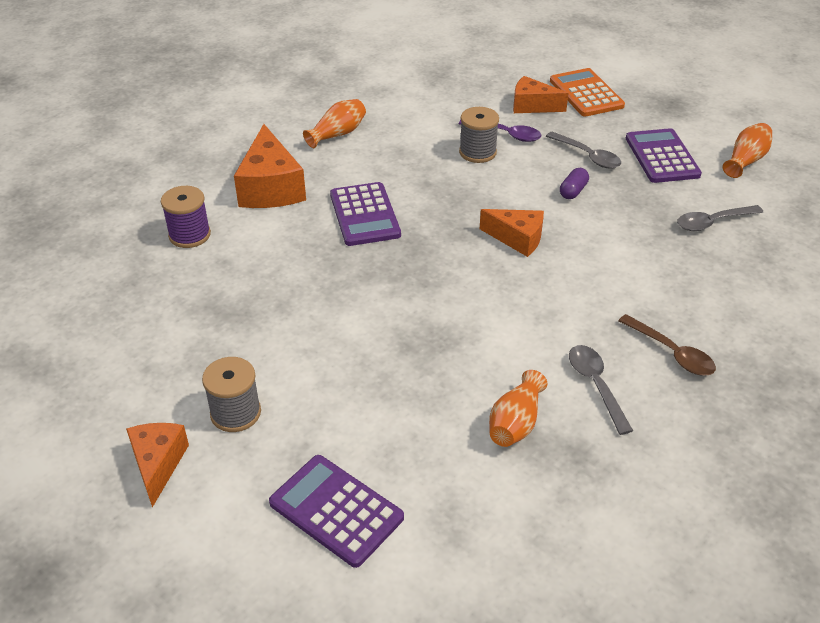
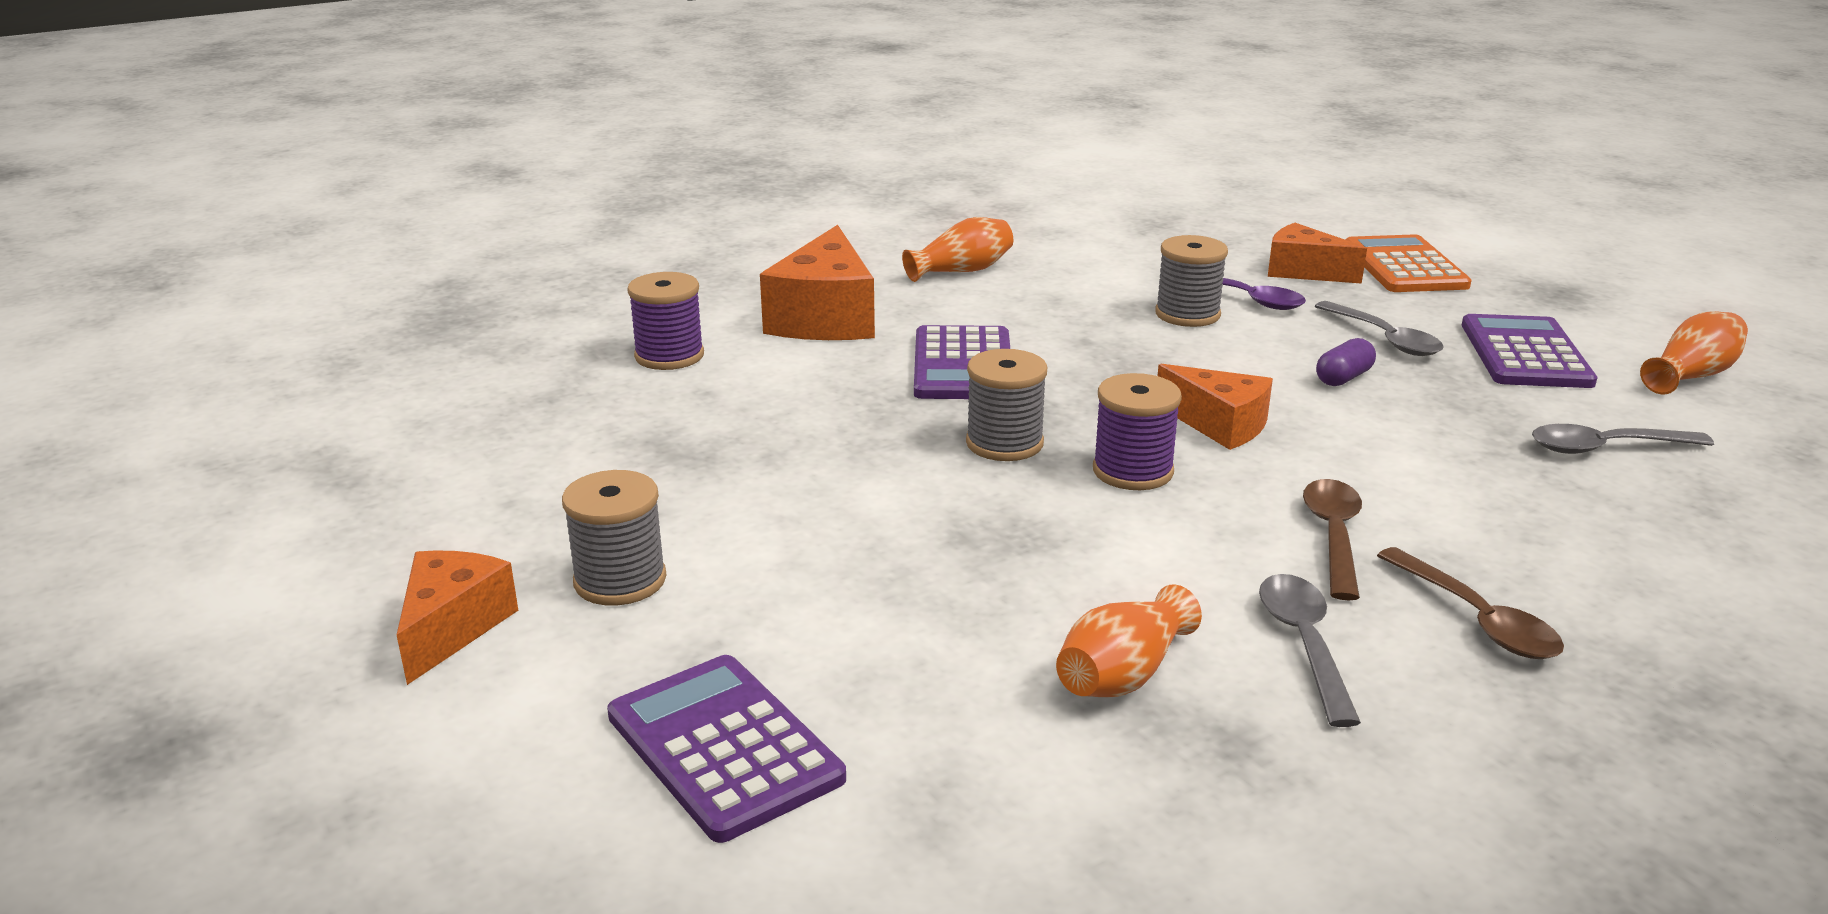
camera: 15 degrees right, 15 degrees down
none -> grey spool [966,349,1047,461]
none -> purple spool [1093,373,1182,490]
none -> brown spoon [1303,479,1362,600]

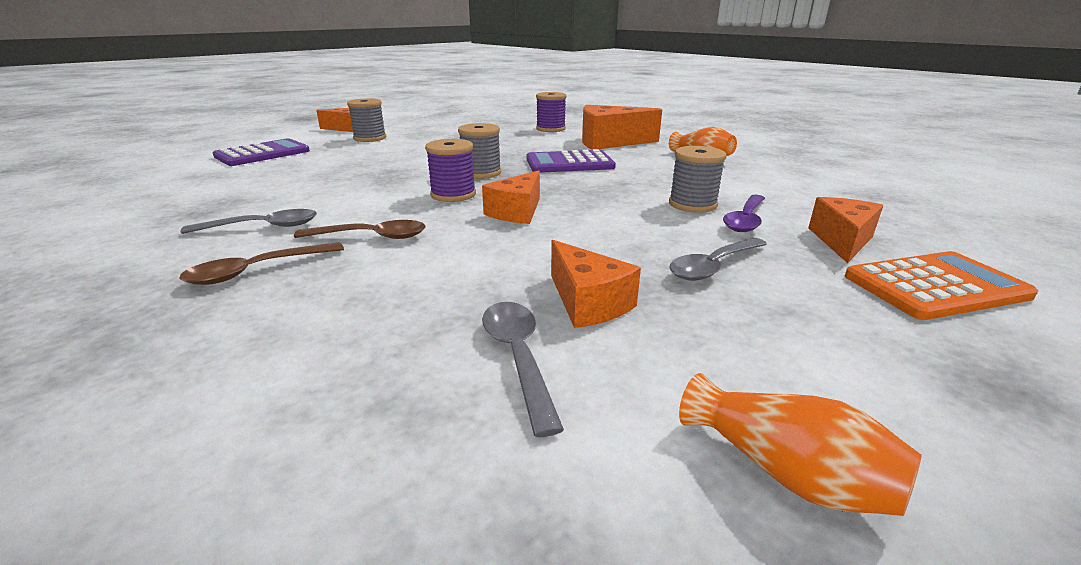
camera: 80 degrees right, 0 degrees up
orange vase [1056,584,1202,697] -> none
purple capsule [1316,338,1376,386] -> none
purple calculator [1462,314,1598,388] -> none
none -> orange cheese [551,240,641,328]

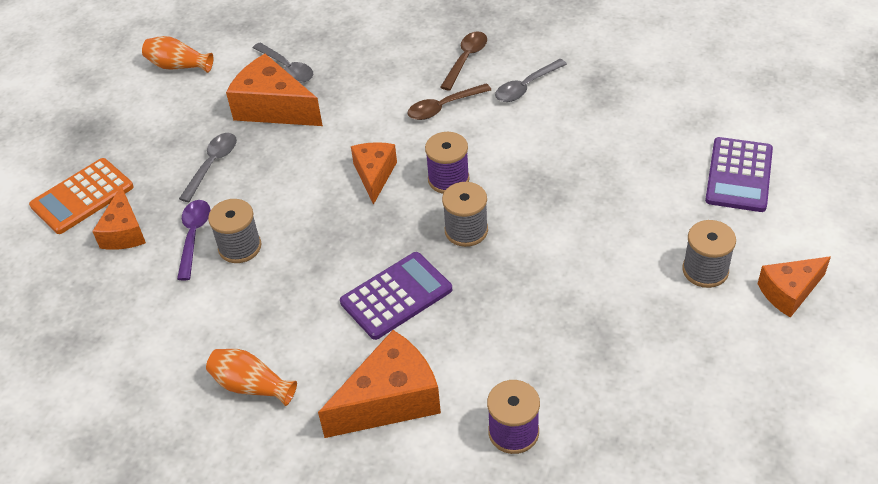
camera: 155 degrees right, 20 degrees up
orange cheese [551,240,641,328] -> orange cheese [226,54,323,126], size x1.58

